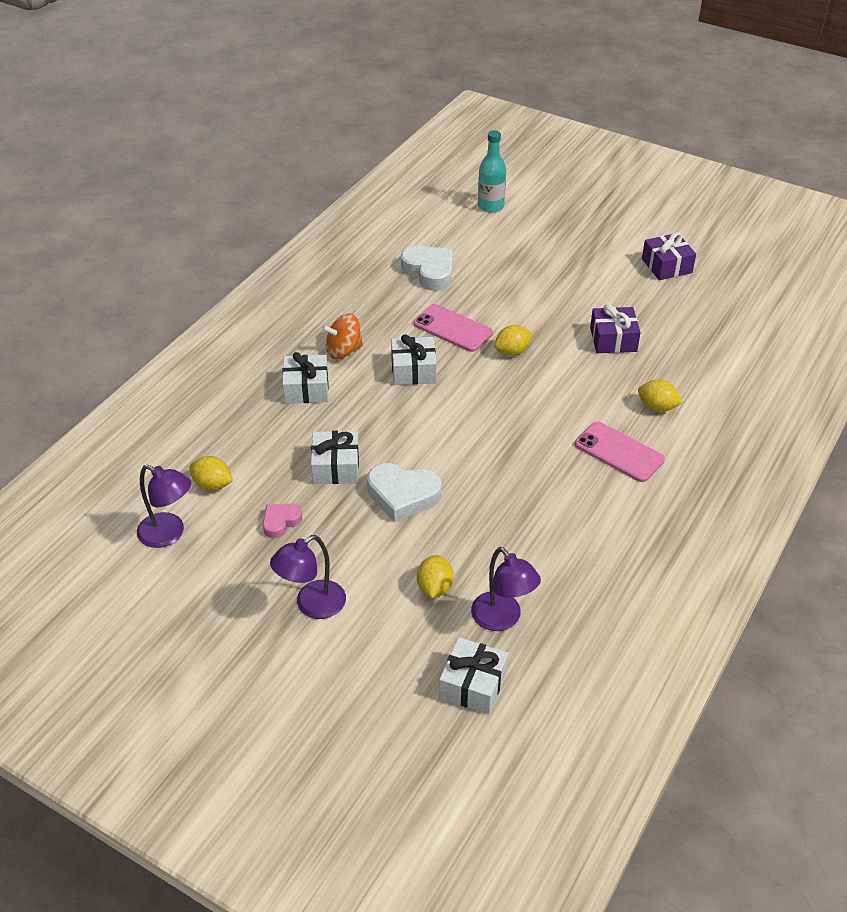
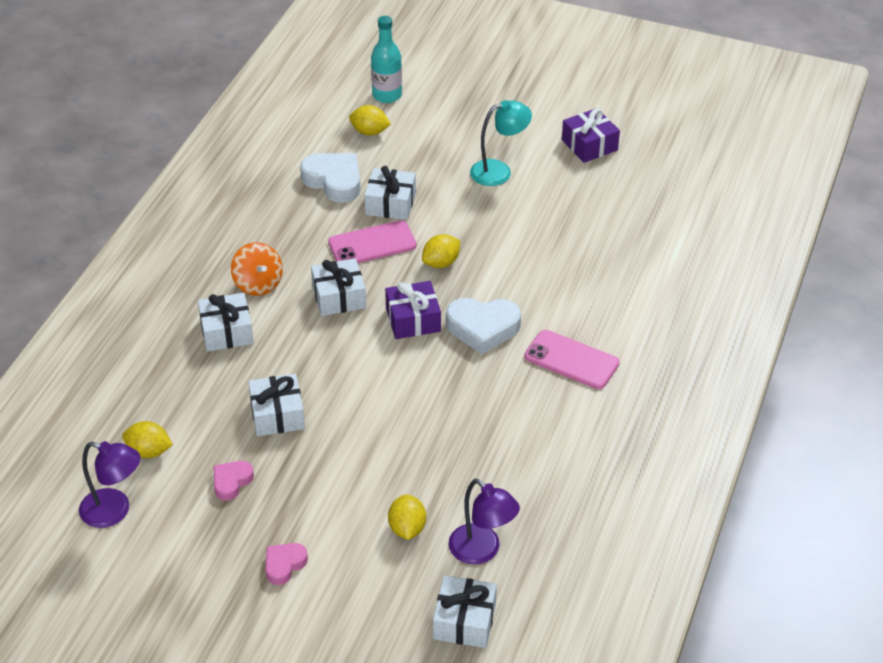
camera: 10 degrees left, 0 degrees up
purple lamp [270,535,346,619] -> pink heart [265,543,308,585]
orange spinning top [322,313,363,359] -> orange spinning top turned 90 degrees counterclockwise [231,242,283,296]
white heart [367,463,442,522] -> white heart moved to [446,298,521,354]
pink phone [414,304,493,352] -> pink phone turned 45 degrees counterclockwise [328,220,417,263]
purple gift [590,304,641,353] -> purple gift moved to [385,281,441,339]
yellow lemon [638,379,683,412] -> yellow lemon moved to [349,105,391,136]
none -> white gift [365,166,416,220]
none -> turquoise lamp [470,100,532,186]

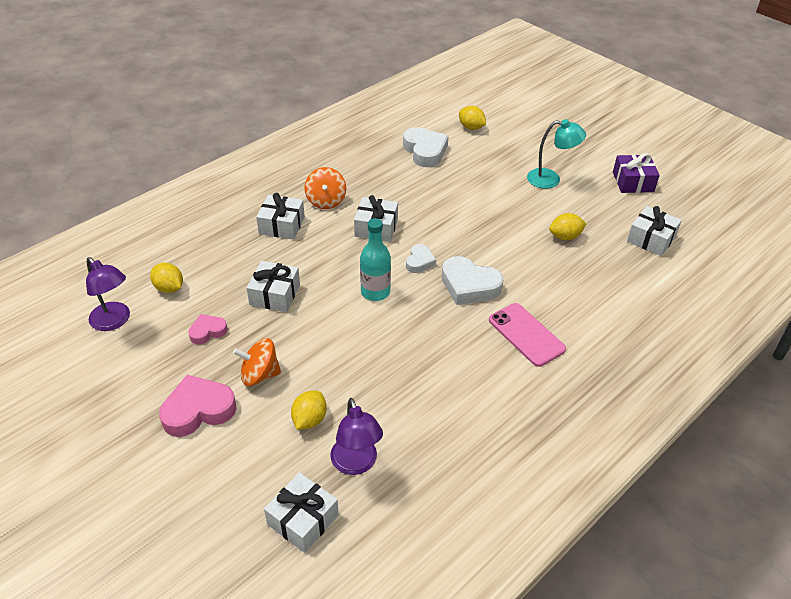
camera: 25 degrees right, 0 degrees up
pink heart [265,543,308,585] -> pink heart [159,375,237,437], size x1.76
pink phone [328,220,417,263] -> none
white gift [365,166,416,220] -> white gift moved to [627,206,682,256]
turquoise bottle [371,16,402,103] -> turquoise bottle moved to [360,218,391,301]
purple gift [385,281,441,339] -> white heart [406,244,436,273]
yellow lemon [422,234,460,268] -> yellow lemon moved to [549,213,586,240]
none -> orange spinning top [233,338,281,386]

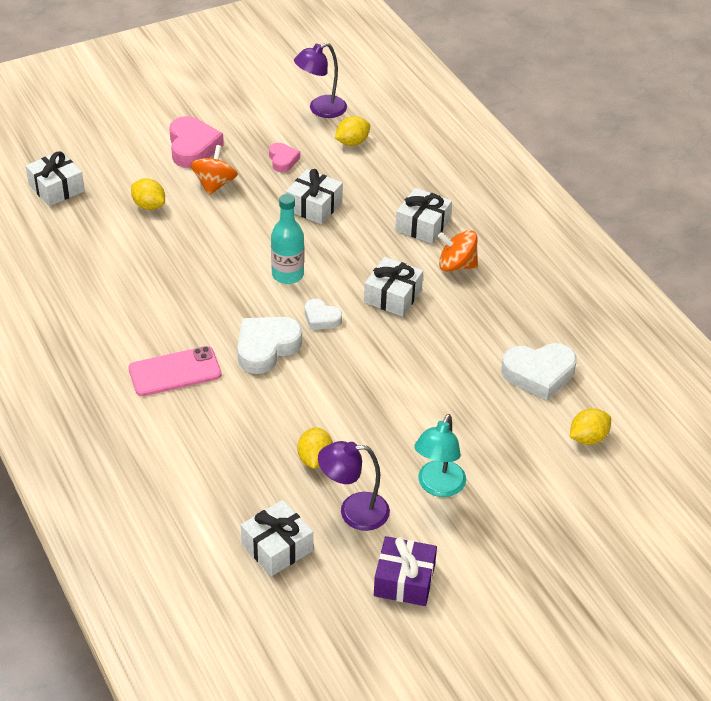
camera: 105 degrees right, 0 degrees up
purple lamp [330,398,383,475] -> purple lamp moved to [318,441,390,531]

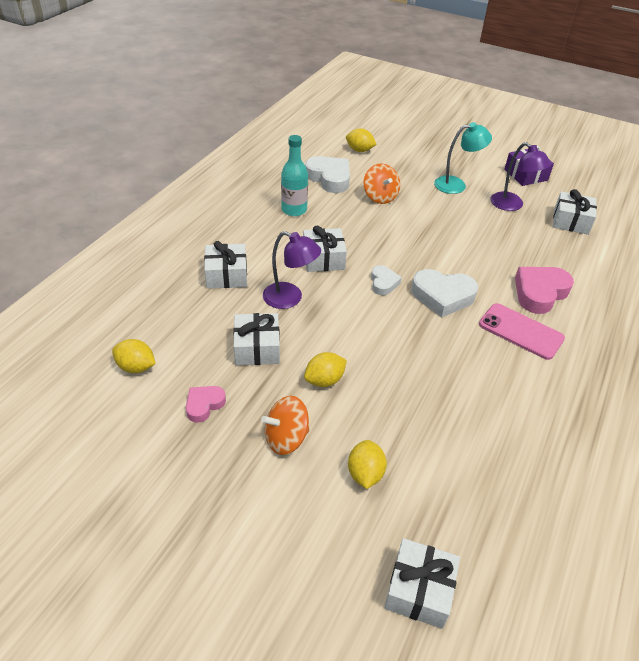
camera: 125 degrees left, 0 degrees up
pink heart [169,116,224,168] -> pink heart moved to [515,267,574,314]
turquoise bottle [271,194,304,284] -> turquoise bottle moved to [281,135,308,216]
purple lamp [294,43,347,118] -> purple lamp moved to [263,231,321,309]
yellow lemon [297,427,333,469] -> yellow lemon moved to [304,352,347,387]
orange spinning top [438,230,478,272] -> orange spinning top moved to [363,164,400,204]

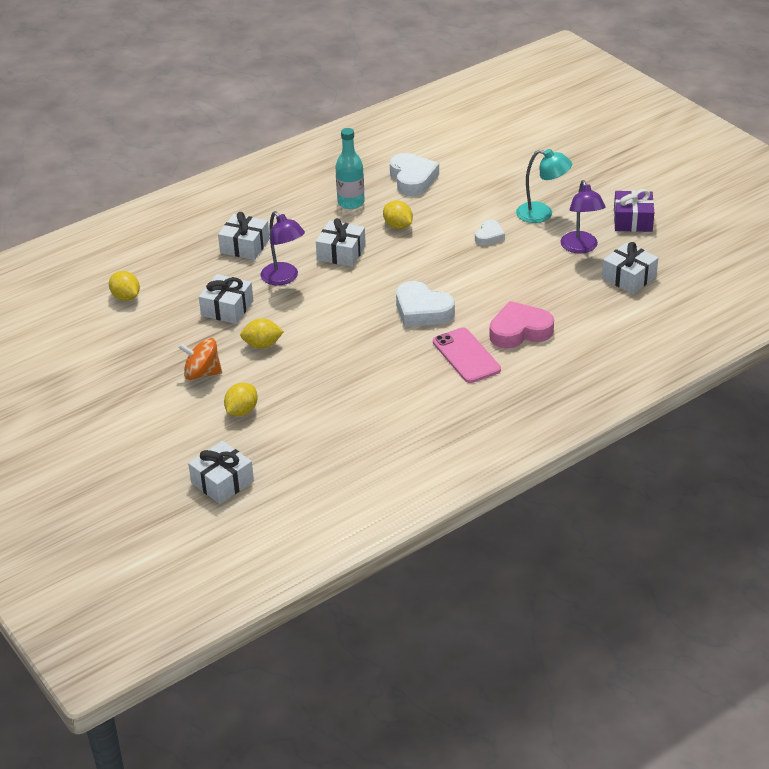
camera: 30 degrees right, 5 degrees down
pink heart [186,386,226,423] -> none
yellow lemon [346,128,377,152] -> yellow lemon moved to [383,201,413,229]
orange spinning top [363,164,400,204] -> none
white heart [371,265,402,295] -> white heart moved to [475,220,505,246]

